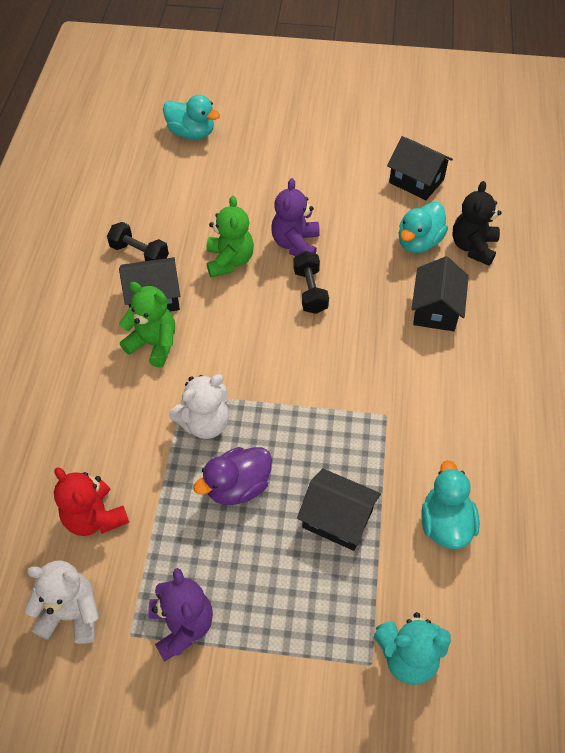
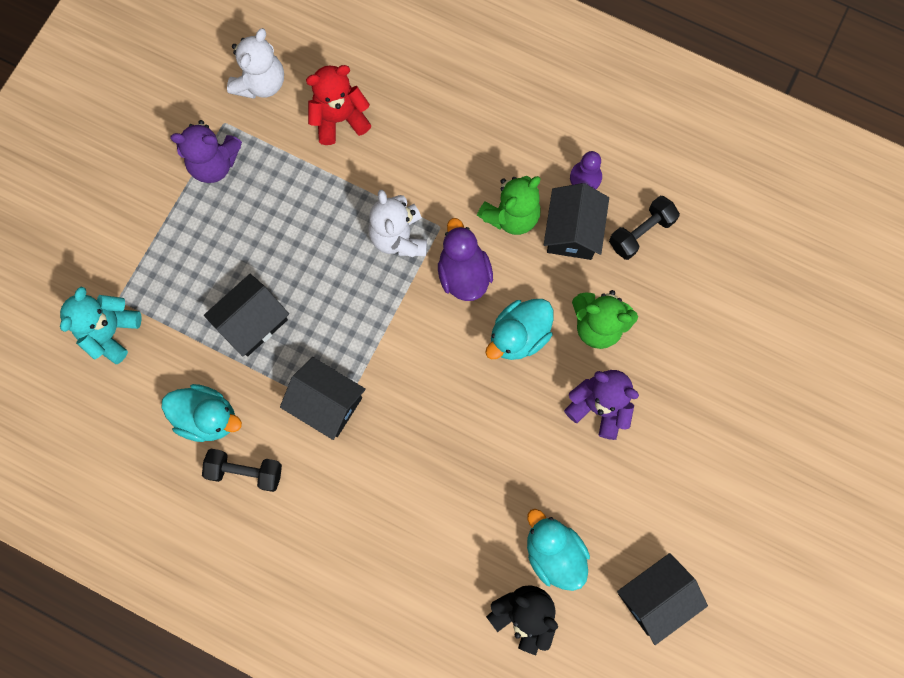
camera: 110 degrees right, 20 degrees up
turquoise duck [163,95,220,140] -> turquoise duck moved to [485,299,553,360]
purple duck [193,447,272,505] -> purple duck moved to [438,218,493,301]
black dumbbell [293,251,329,314] -> black dumbbell moved to [202,449,282,492]
black house [411,256,469,331] -> black house moved to [280,357,366,440]
none -> purple pawn [570,151,602,189]

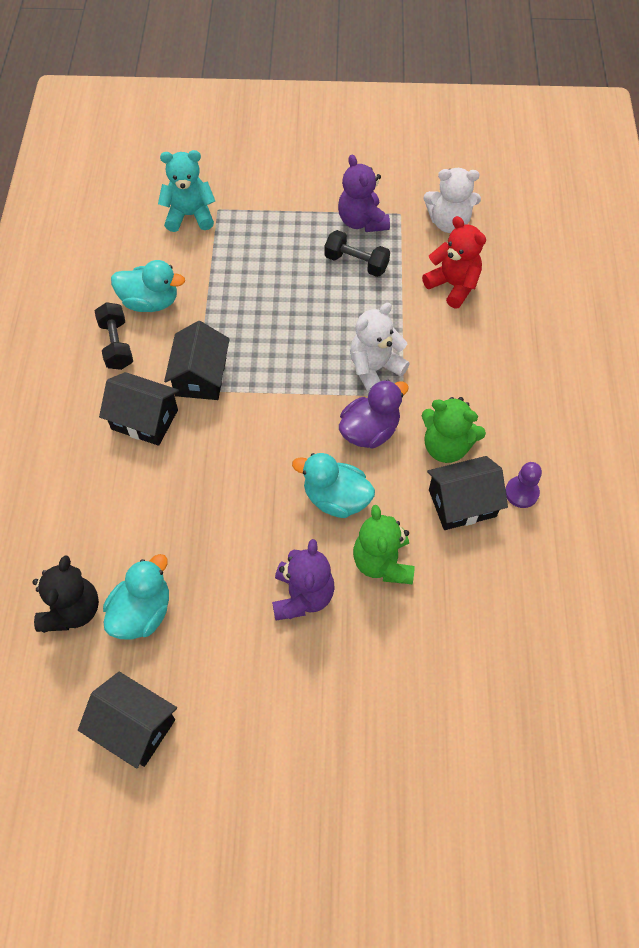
camera: 65 degrees right, 15 degrees down
turquoise duck [162,384,242,442] -> turquoise duck turned 75 degrees counterclockwise [111,260,185,312]
black house [204,274,289,357] -> black house moved to [99,372,179,446]
black dumbbell [609,196,680,260] -> black dumbbell moved to [324,230,390,277]

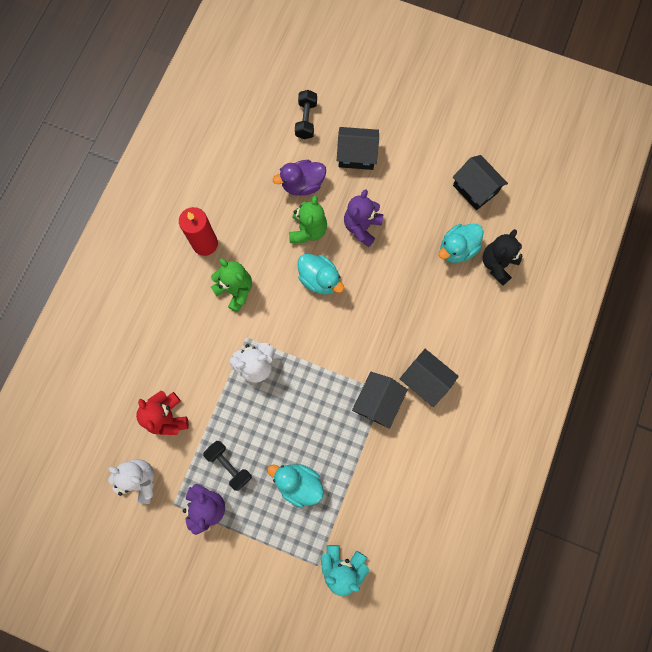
camera: 160 degrees left, 15 degrees up
black dumbbell [95,302,133,370] -> black dumbbell moved to [295,90,317,139]
turquoise duck [111,260,185,312] -> turquoise duck moved to [267,464,324,508]
purple duck [339,380,409,448] -> purple duck moved to [273,160,326,196]
black house [427,456,508,530] -> black house moved to [337,127,379,170]
purple pawn [505,462,542,508] -> red candle [179,207,218,256]

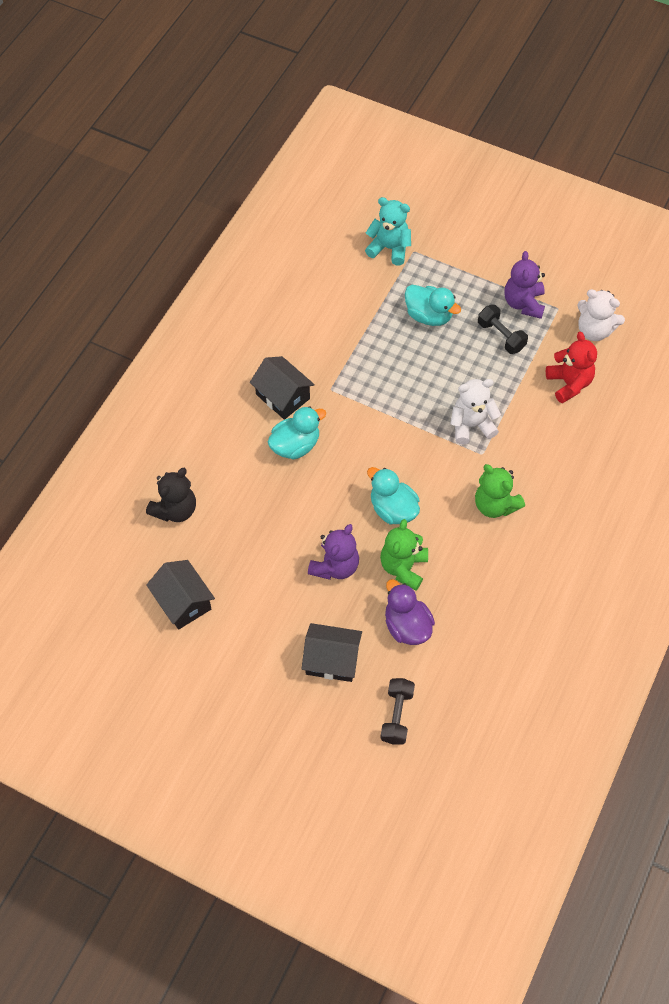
camera: 175 degrees left, 15 degrees down
red candle [179,207,218,256] -> none
purple duck [273,160,326,196] -> purple duck turned 105 degrees counterclockwise [385,579,435,645]
black house [352,372,408,429] -> none
turquoise duck [438,224,484,263] -> turquoise duck moved to [268,406,326,460]

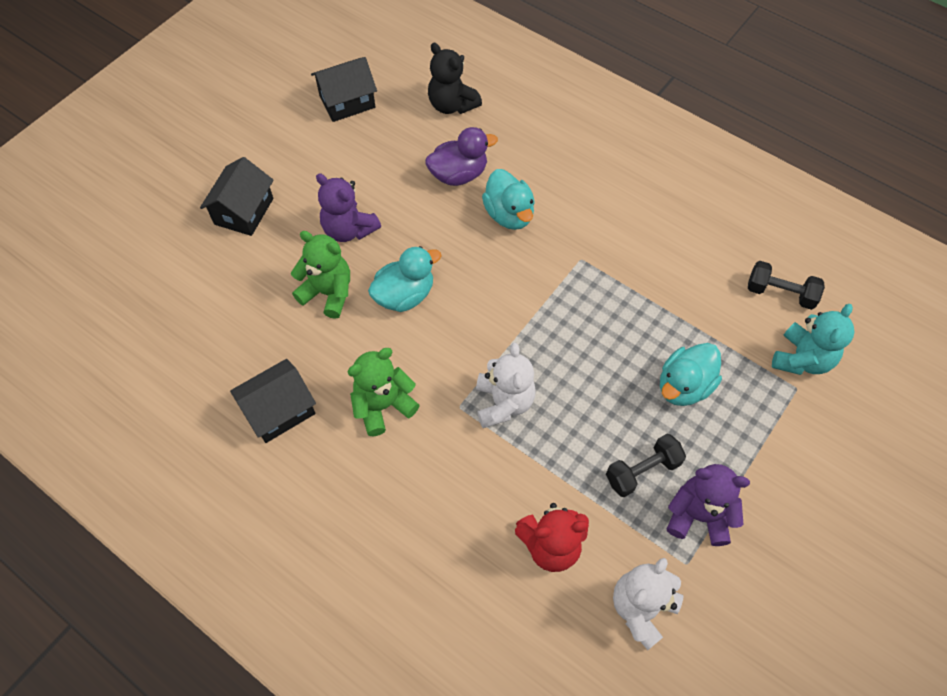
camera: 100 degrees right, 0 degrees up
black house [250,356,315,420] -> black house moved to [230,359,316,443]
black dumbbell [380,678,415,744] -> black dumbbell moved to [748,261,825,310]
purple duck [385,579,435,645] -> purple duck moved to [425,127,498,186]

